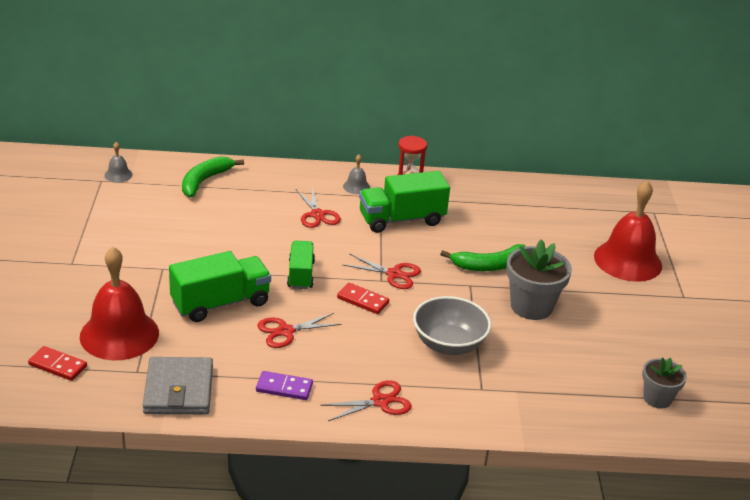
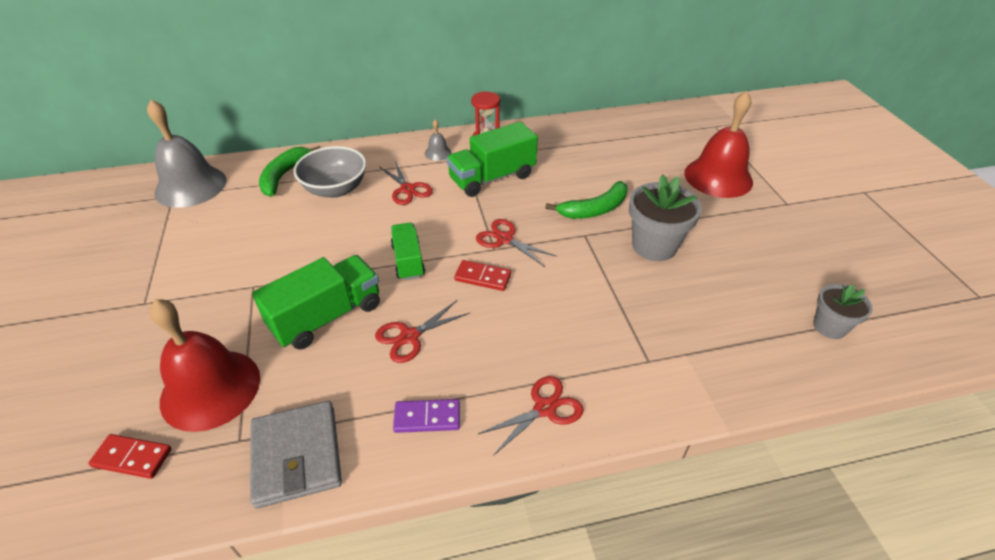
camera: 10 degrees left, 10 degrees up
grey bell [104,142,133,183] -> grey bell [147,100,227,208], size x2.34
red scissors [343,254,421,289] -> red scissors turned 150 degrees counterclockwise [476,219,556,267]
grey bowl [413,296,491,355] -> grey bowl moved to [294,146,366,198]

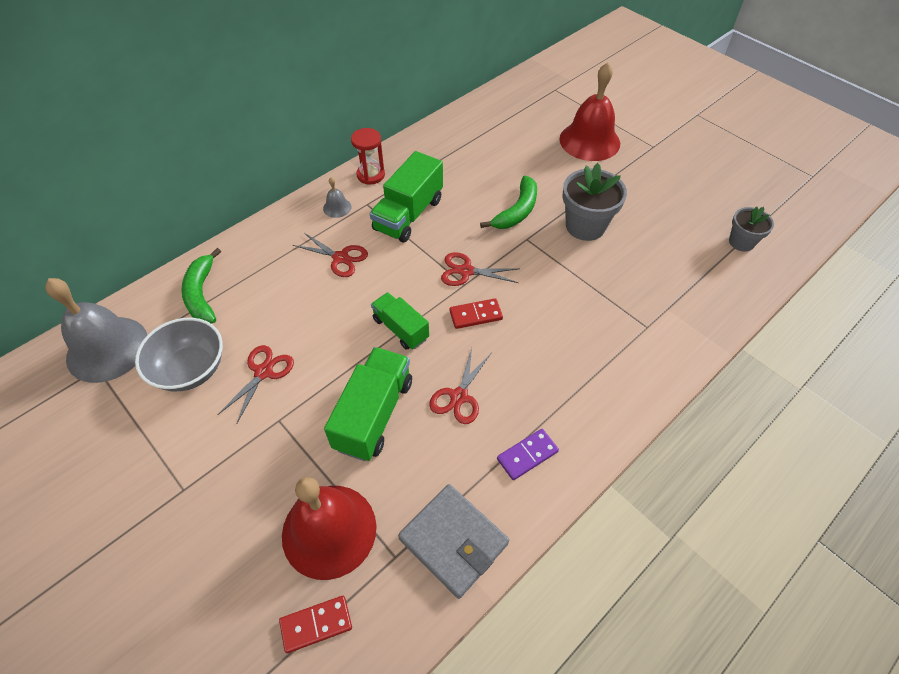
camera: 30 degrees left, 10 degrees up
grey bowl [294,146,366,198] -> grey bowl moved to [135,318,223,391]
red scissors [478,376,584,456] -> red scissors moved to [217,345,294,424]

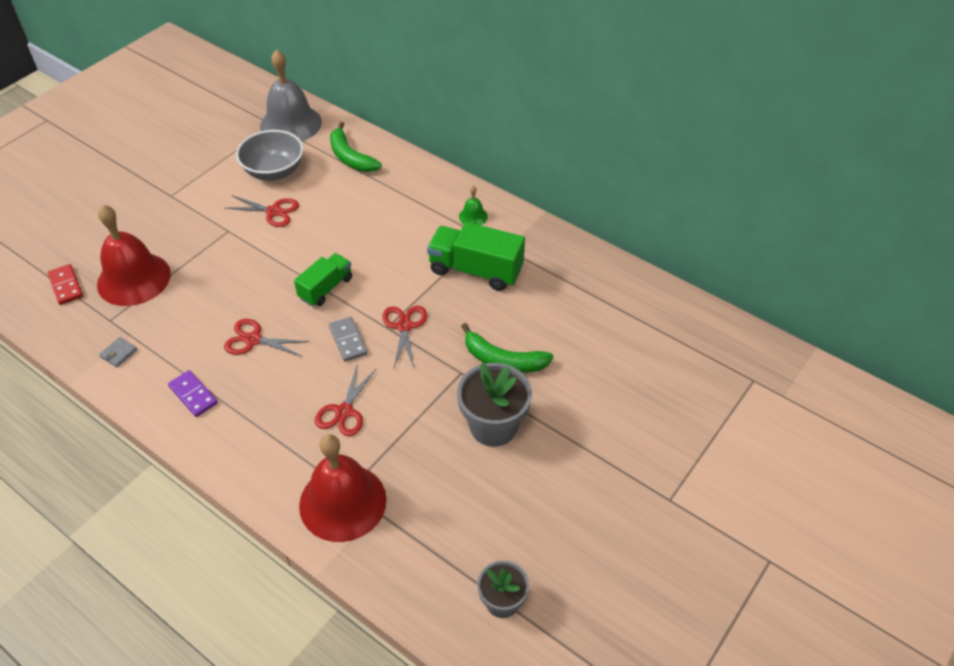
camera: 80 degrees right, 5 degrees down
green banana [181,248,221,323] -> green banana turned 105 degrees counterclockwise [330,122,382,172]
red scissors [293,233,368,277] -> red scissors moved to [315,363,377,436]
grey bell [323,177,351,218] -> green bell [459,186,488,225]
green truck [324,347,412,461] -> none
red hourglass [351,128,385,185] -> none
grey wallet [398,484,509,599] -> grey wallet [99,337,138,367], size x0.41
red domino [449,298,503,329] -> grey domino [329,317,368,362]
red bell [559,62,620,161] -> red bell moved to [299,434,387,542]

